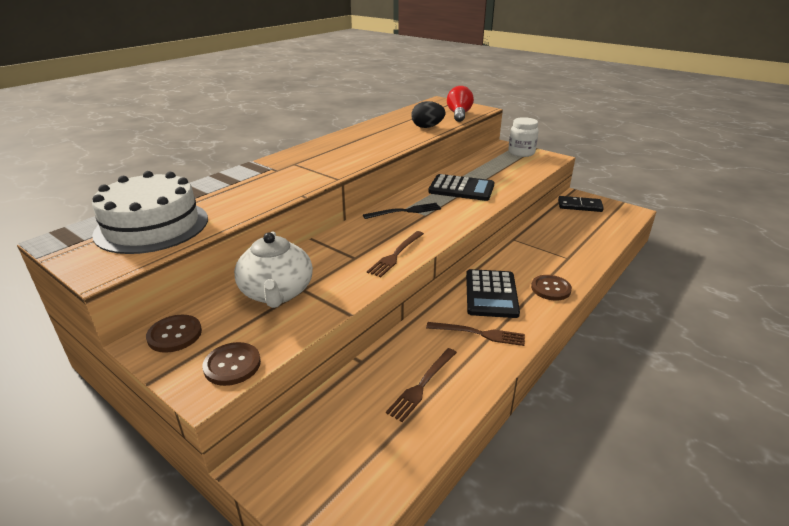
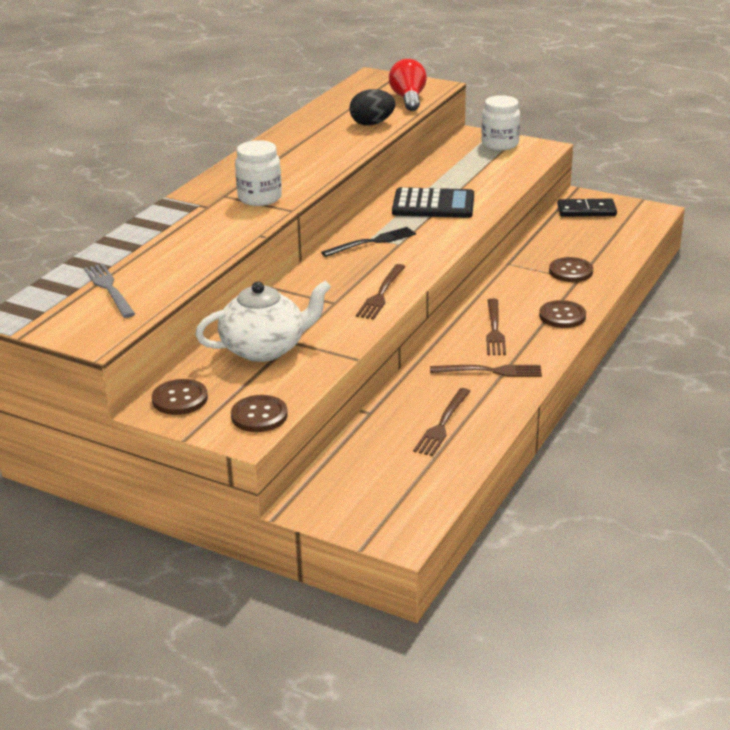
camera: 10 degrees left, 0 degrees up
white cake [92,171,208,254] -> grey fork [84,263,135,318]
white teapot [234,231,313,308] -> white teapot turned 90 degrees counterclockwise [195,281,331,362]
black calculator [466,269,520,318] -> brown fork [486,298,506,355]
none -> white jar [235,140,282,206]
none -> brown button [549,257,593,282]

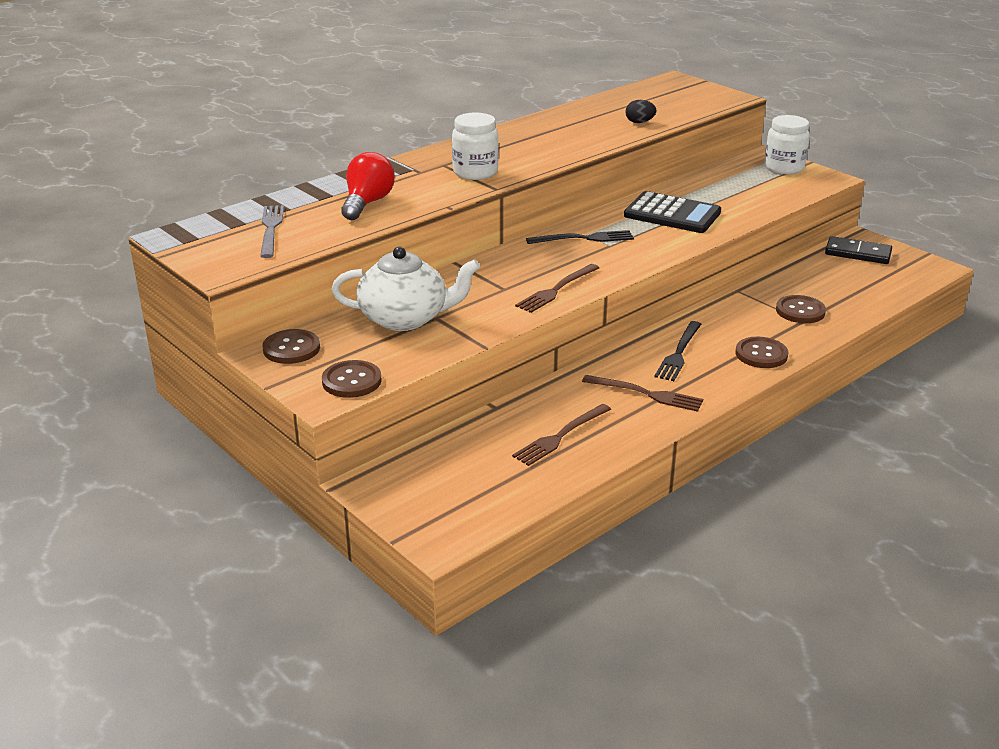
camera: 20 degrees right, 0 degrees up
black egg [349,89,396,125] -> black egg [625,100,657,123], size x0.63
red light bulb [389,59,427,111] -> red light bulb moved to [341,152,395,220]
brown fork [486,298,506,355] -> black fork [654,321,701,381]

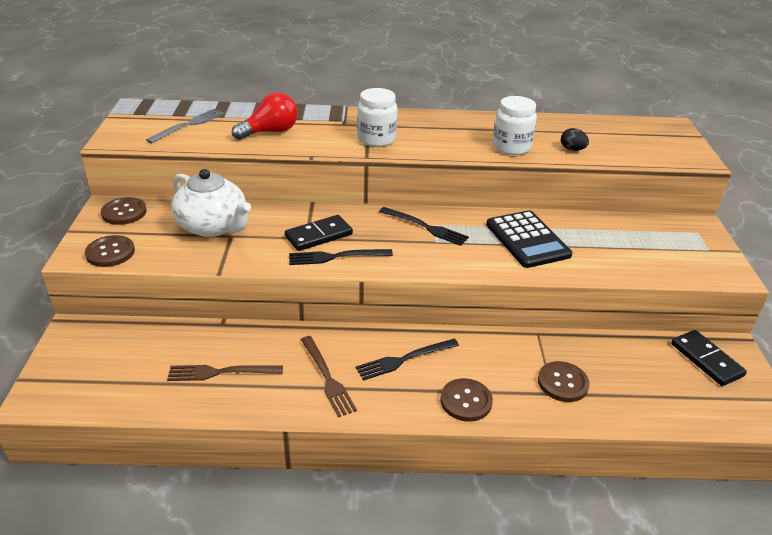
camera: 40 degrees right, 5 degrees up
brown fork [515,264,599,313] -> black fork [289,249,393,265]
white jar [764,115,810,174] -> white jar moved to [492,96,537,155]
none -> black domino [285,215,353,251]

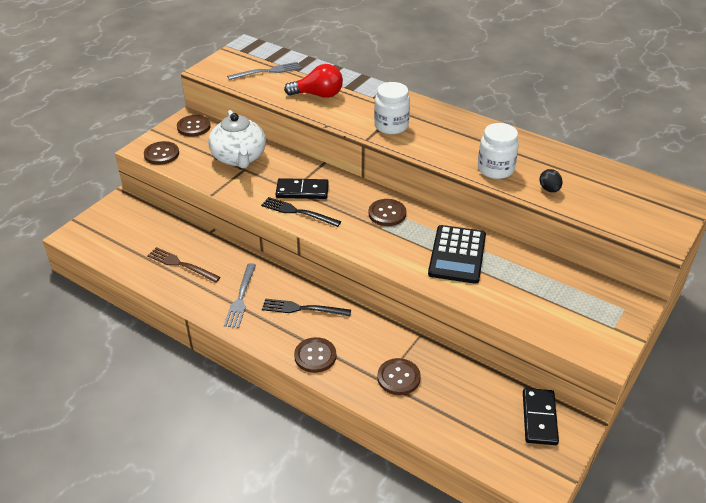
camera: 35 degrees right, 5 degrees up
brown fork [301,336,357,418] -> grey fork [224,263,256,328]
black fork [379,207,469,246] -> brown button [368,199,406,226]

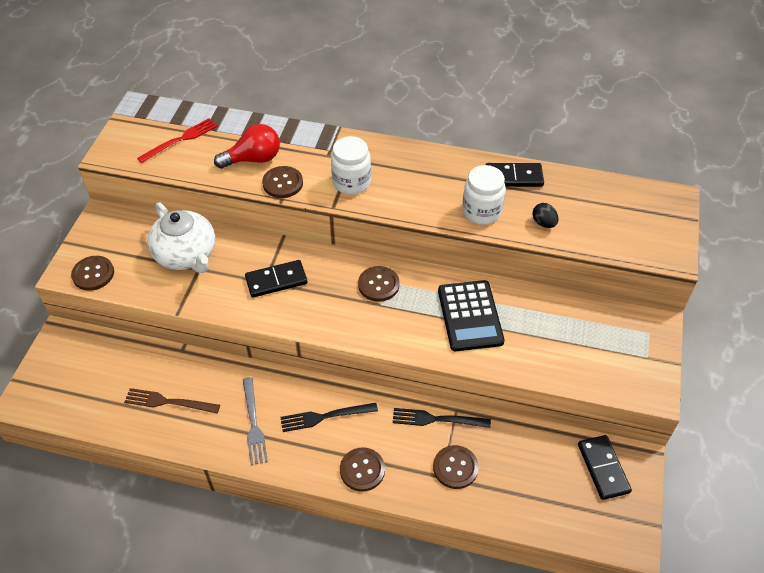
camera: 20 degrees left, 10 degrees up
brown button [177,115,211,137] -> brown button moved to [262,166,303,198]
grey fork [227,62,301,80] -> red fork [137,118,218,163]
black fork [261,197,341,227] -> black fork moved to [393,408,491,428]
none -> black domino [486,163,544,187]

